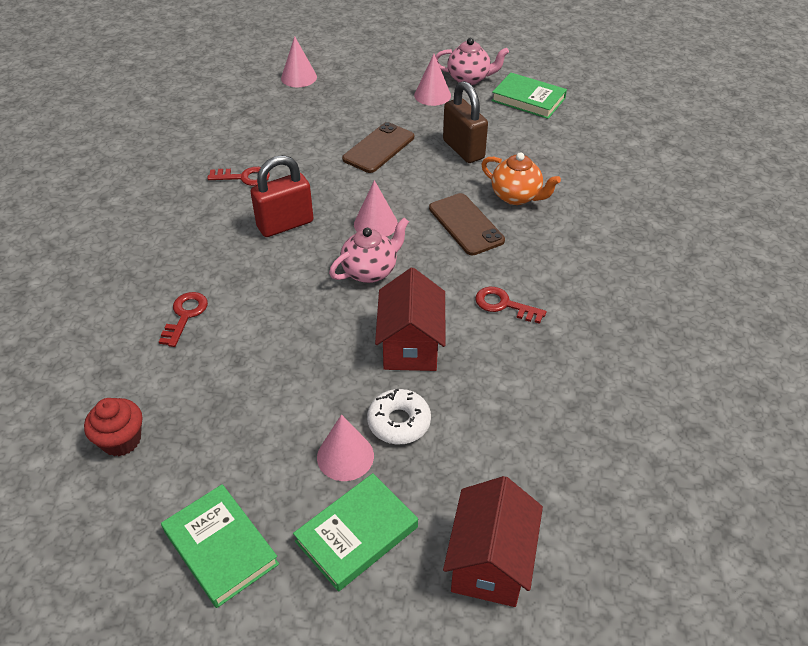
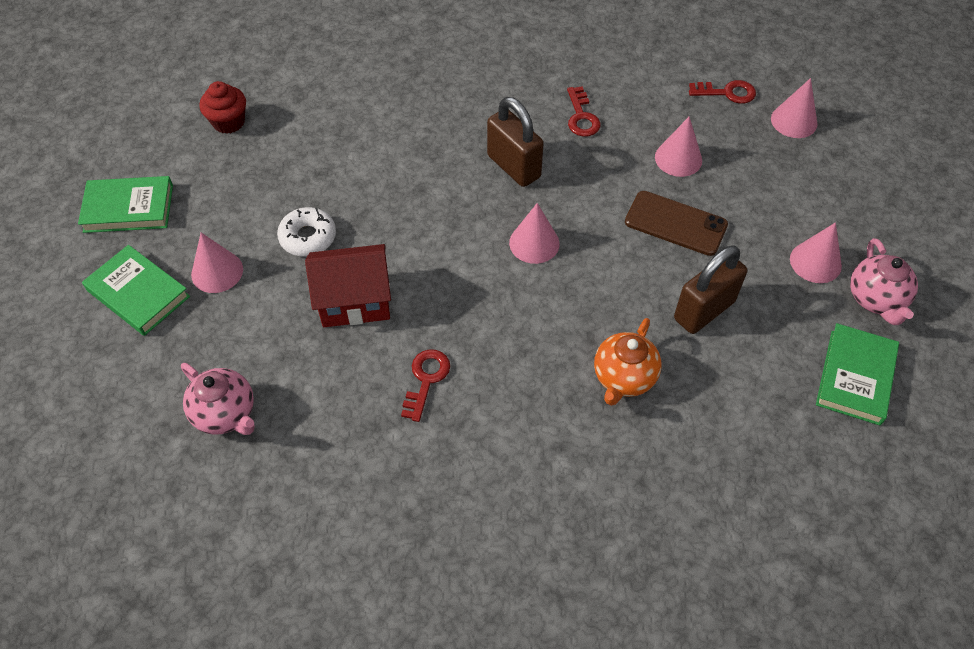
camera: 80 degrees right, 10 degrees up
red key [159,292,208,347] -> red key moved to [689,80,756,104]
green book [161,484,279,608] -> green book turned 45 degrees clockwise [78,176,173,233]
red padlock [250,155,313,237] -> brown padlock [487,97,544,187]
pink teapot [329,218,409,283] -> pink teapot moved to [181,363,255,435]
white donut [367,389,431,444] -> white donut moved to [277,207,336,256]
brown phone [429,193,505,255] -> none
red house [443,476,543,607] -> none
none -> pink cone [655,117,702,177]

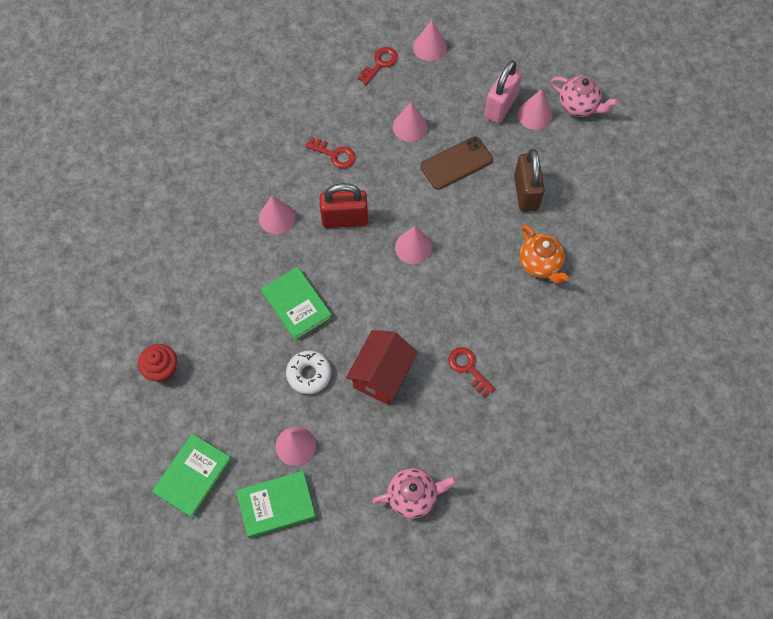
camera: 55 degrees left, 10 degrees up
brown padlock [487,97,544,187] -> red padlock [319,183,368,228]
green book [816,323,899,425] -> green book moved to [261,267,332,341]
none -> pink cone [259,196,295,234]
none -> pink padlock [484,60,522,123]

